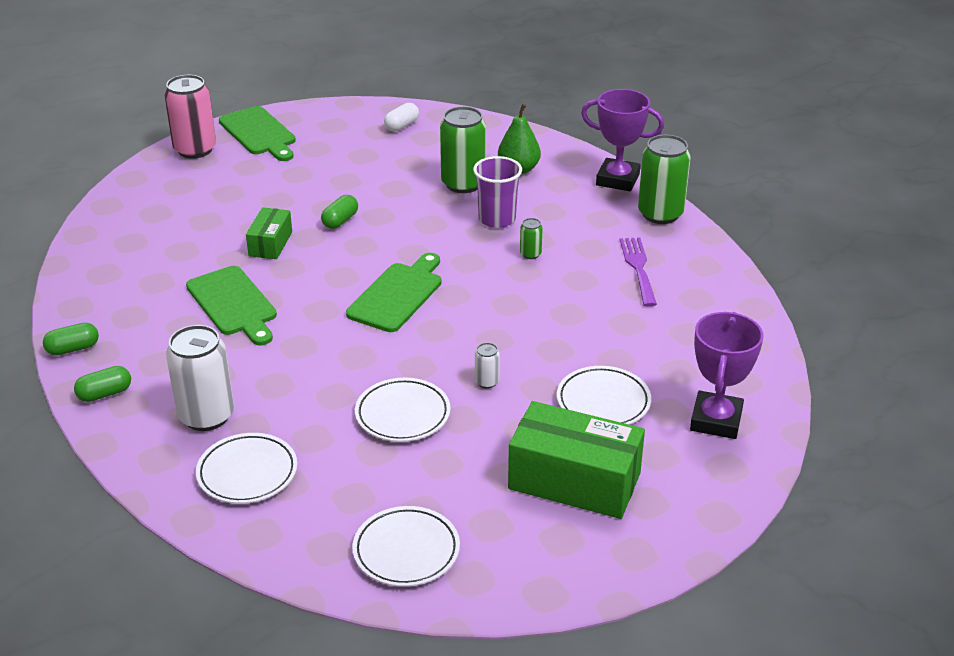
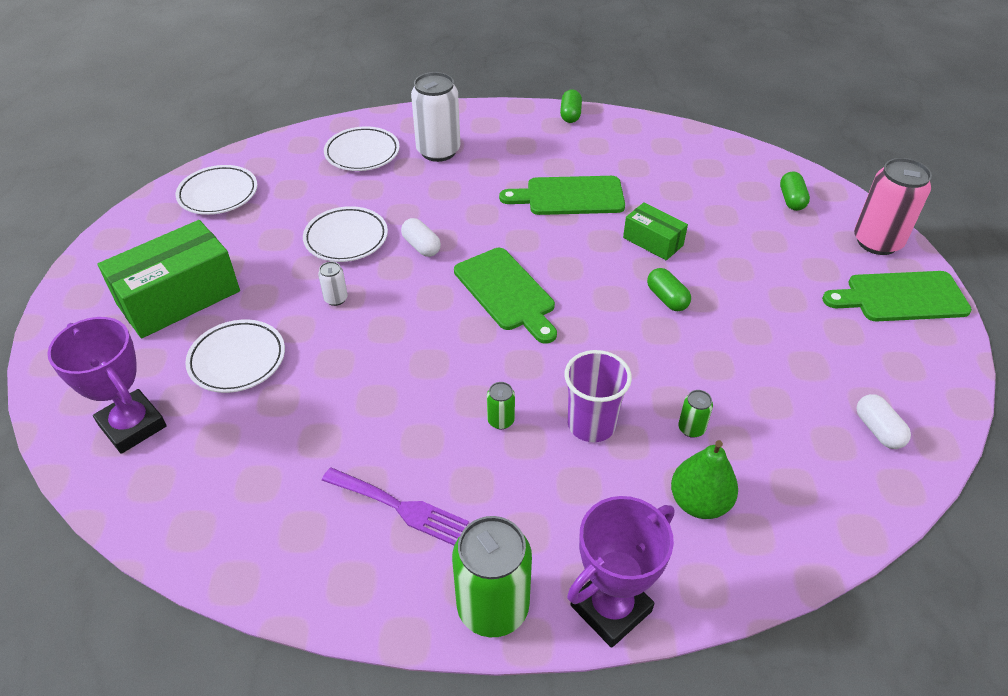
camera: 120 degrees right, 10 degrees up
green capsule [74,366,131,402] -> green capsule moved to [780,172,810,211]
green can [440,106,486,193] -> green can [678,390,713,438], size x0.45
none -> white capsule [401,218,441,257]

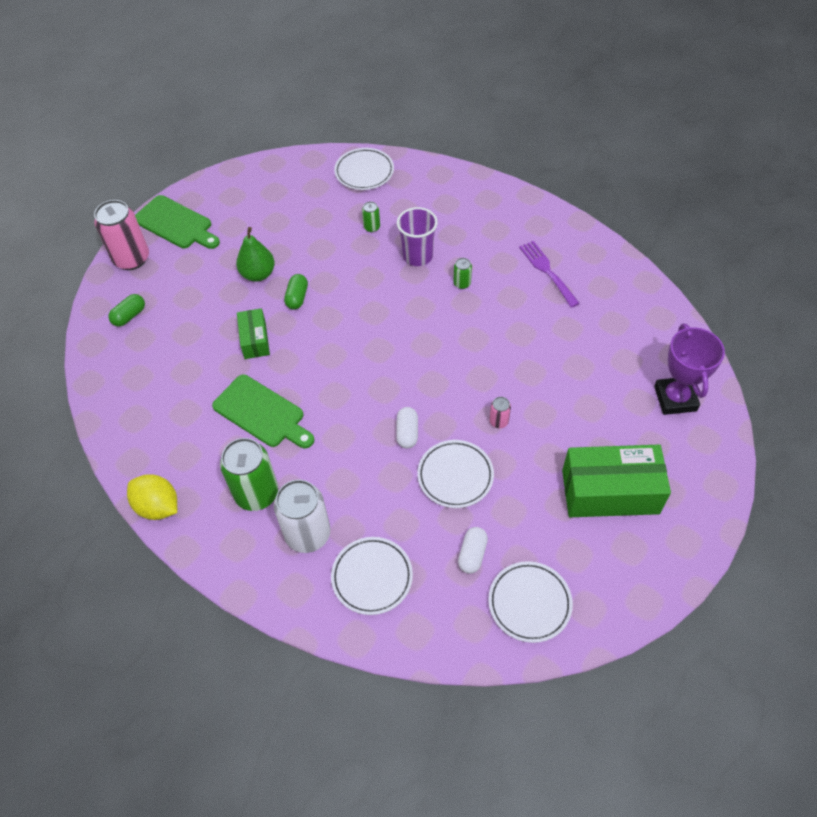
camera: 140 degrees left, 10 degrees up
white plate [185,320,285,393] -> white plate moved to [334,148,394,190]
white can [318,261,348,306] -> pink can [489,397,511,428]
green can [452,516,532,637] -> green can moved to [220,438,278,511]
green cutting board [454,248,557,343] -> none
green capsule [560,89,582,123] -> yellow lemon [127,474,177,520]
purple trophy [567,496,675,648] -> none
green pear [671,440,738,519] -> green pear moved to [236,227,275,282]
white capsule [857,394,911,449] -> white capsule moved to [458,527,488,574]

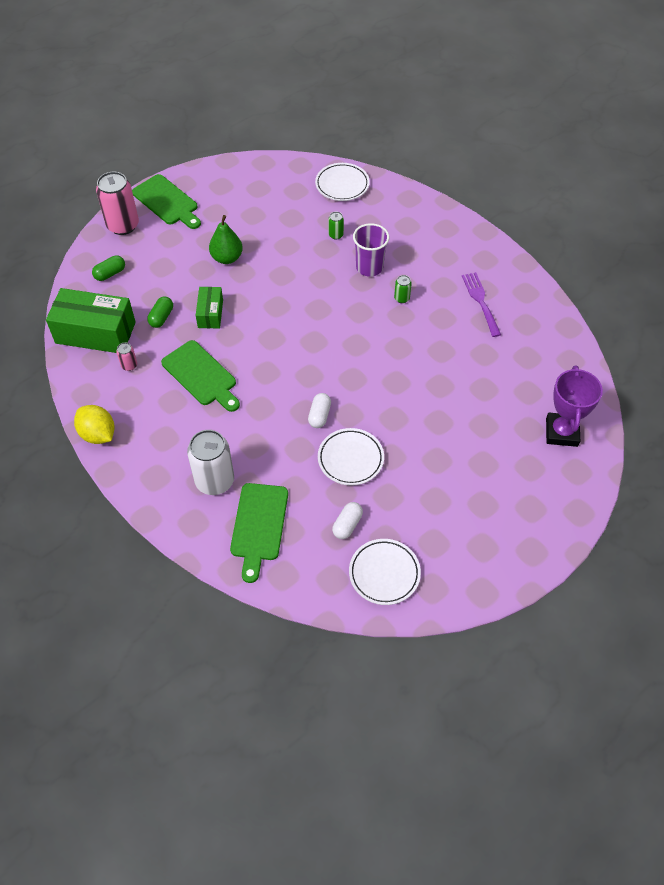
camera: 10 degrees right, 0 degrees up
green can [220,438,278,511] -> none
green capsule [284,274,308,309] -> green capsule moved to [147,297,173,328]
white plate [331,537,413,615] -> green cutting board [230,483,288,583]
pink can [489,397,511,428] -> pink can moved to [116,342,137,371]
green box [562,444,671,517] -> green box moved to [46,288,136,353]

